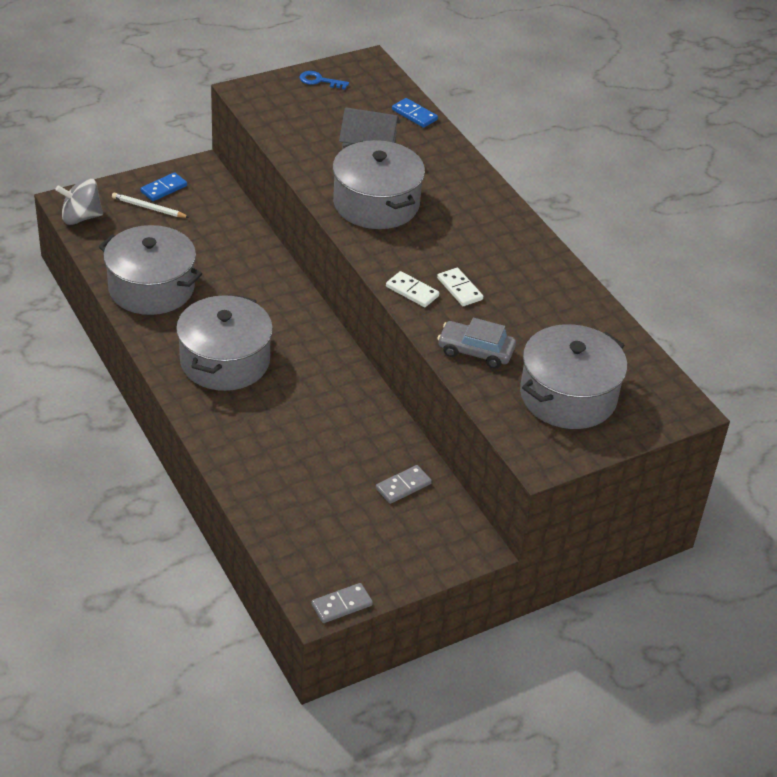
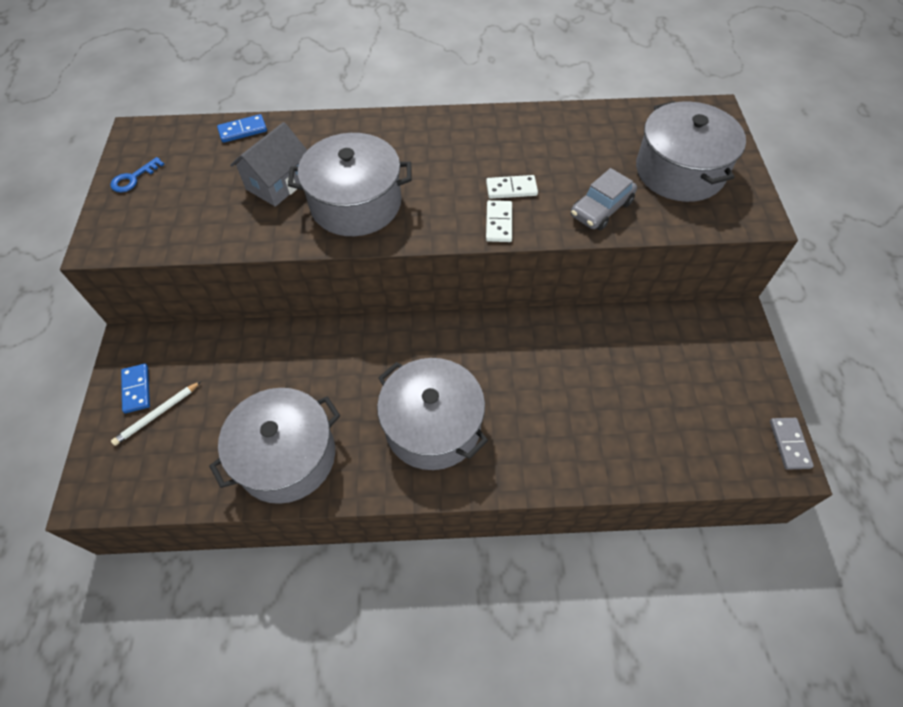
camera: 60 degrees left, 15 degrees up
grey spinning top [55,177,103,225] -> none
grey domino [376,465,432,504] -> none
white domino [386,271,439,307] -> white domino turned 60 degrees counterclockwise [486,200,512,242]

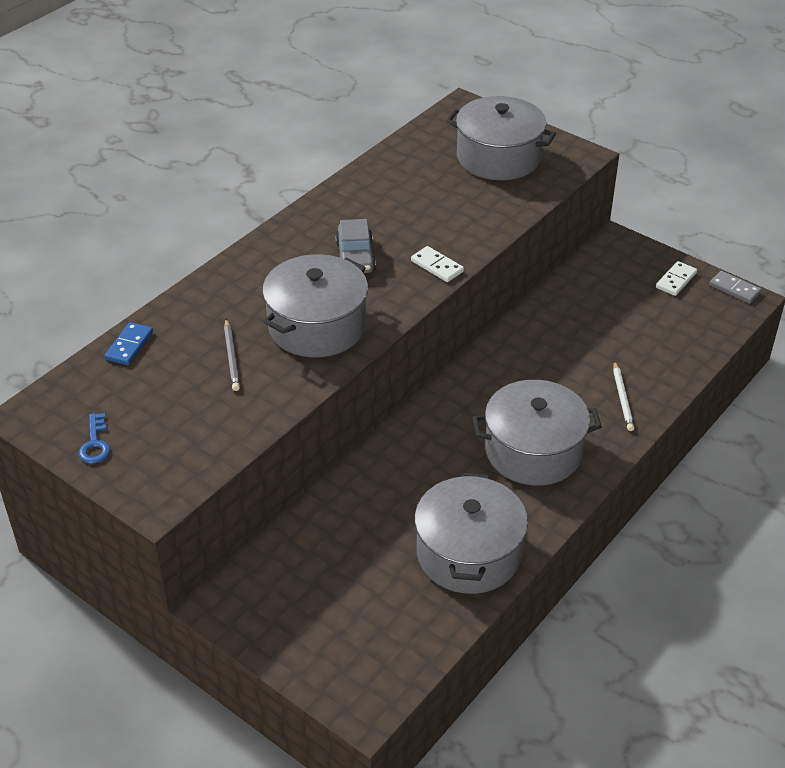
camera: 50 degrees left, 15 degrees down
white pencil [111,381,201,446] -> white pencil moved to [613,361,634,431]
blue domino [121,364,150,413] -> none
grey house [230,122,307,207] -> grey pencil [224,319,240,391]
white domino [486,175,538,199] -> white domino moved to [656,261,697,296]
grey car [571,168,637,230] -> grey car moved to [335,219,376,273]

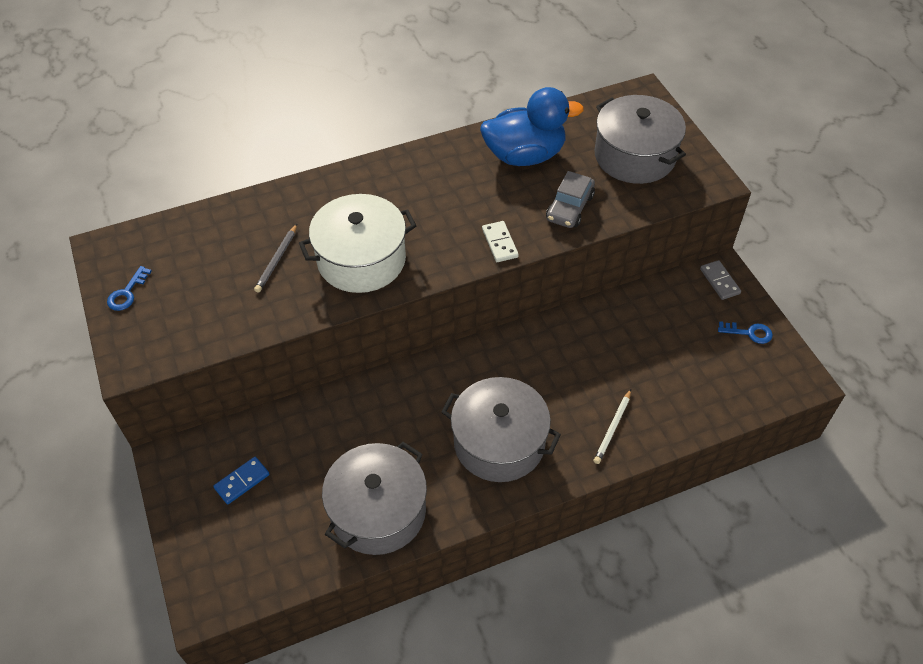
camera: 30 degrees right, 10 degrees up
blue domino [105,322,153,365] -> blue domino moved to [213,457,269,504]
grey pot [262,254,368,357] -> white pot [299,194,417,293]
grey car [335,219,376,273] -> grey car moved to [546,171,595,228]
white domino [656,261,697,296] -> blue key [718,321,773,344]
grey domino [710,271,761,303] -> grey domino moved to [700,260,741,300]
none -> blue duck [480,87,584,166]

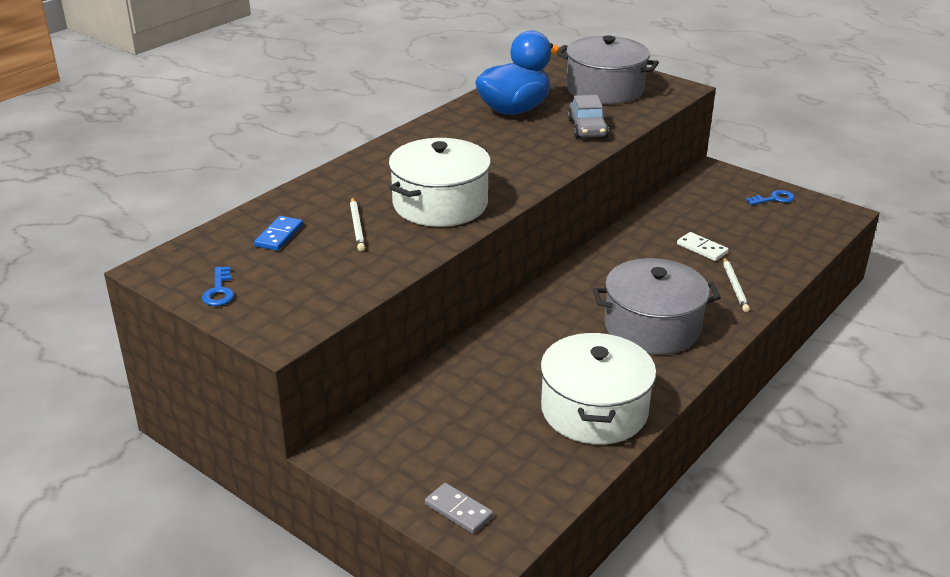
camera: 30 degrees left, 20 degrees down
blue domino [213,457,269,504] -> blue domino moved to [254,216,303,251]
grey pencil [254,224,297,293] -> white pencil [350,197,365,251]
grey pot [322,442,427,555] -> white pot [540,332,656,444]
white domino [482,221,519,262] -> white domino moved to [677,232,729,261]
grey domino [700,260,741,300] -> grey domino moved to [425,483,493,534]

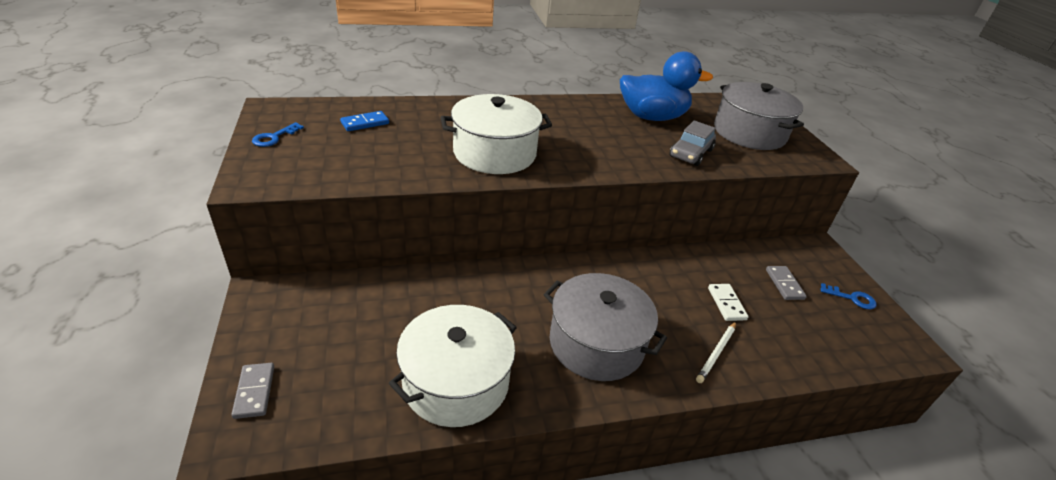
camera: 35 degrees right, 5 degrees up
white pencil [350,197,365,251] -> none
none -> grey domino [766,266,807,300]

